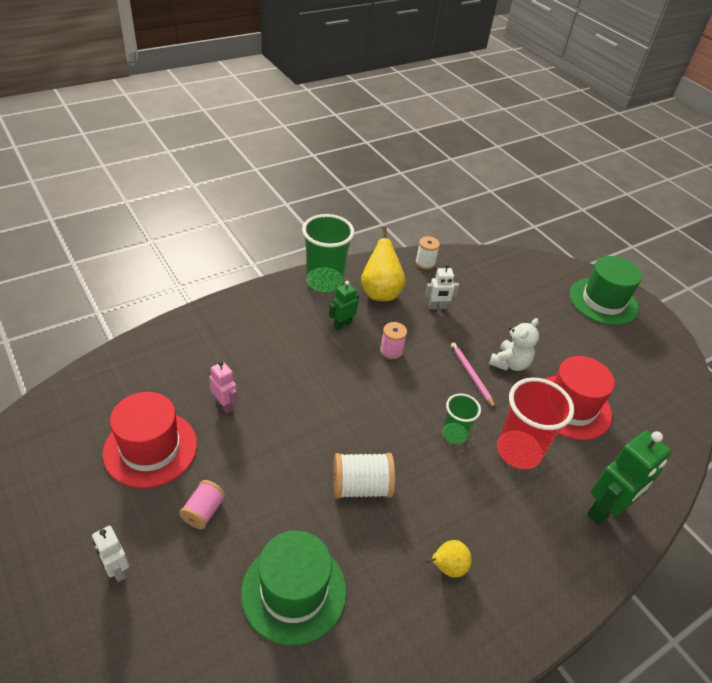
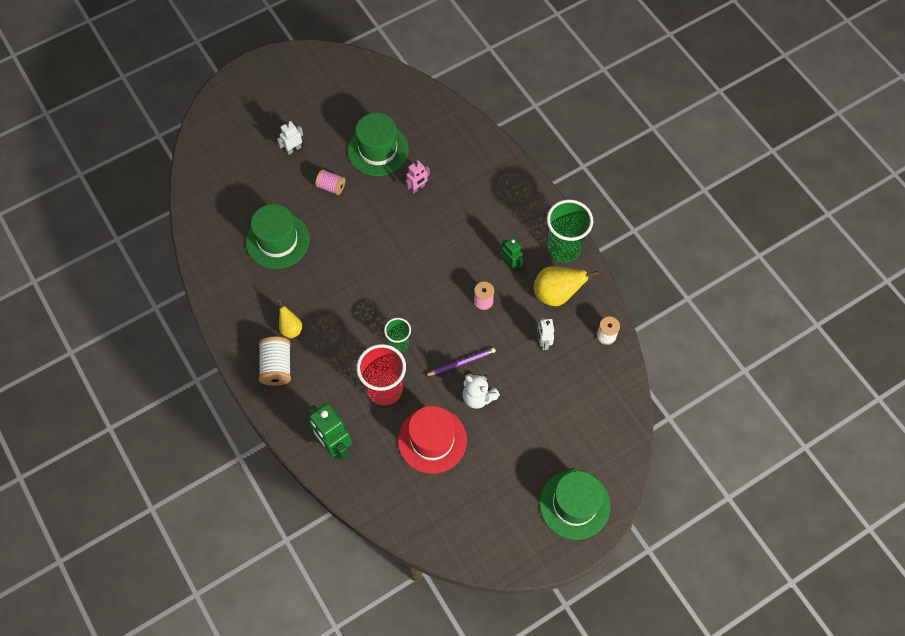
camera: 95 degrees right, 20 degrees up
red hat [102,392,197,488] -> green hat [348,113,409,176]
white spool [333,453,395,498] -> white spool moved to [259,337,291,386]
pink pencil [451,342,496,409] -> purple pencil [425,348,496,376]

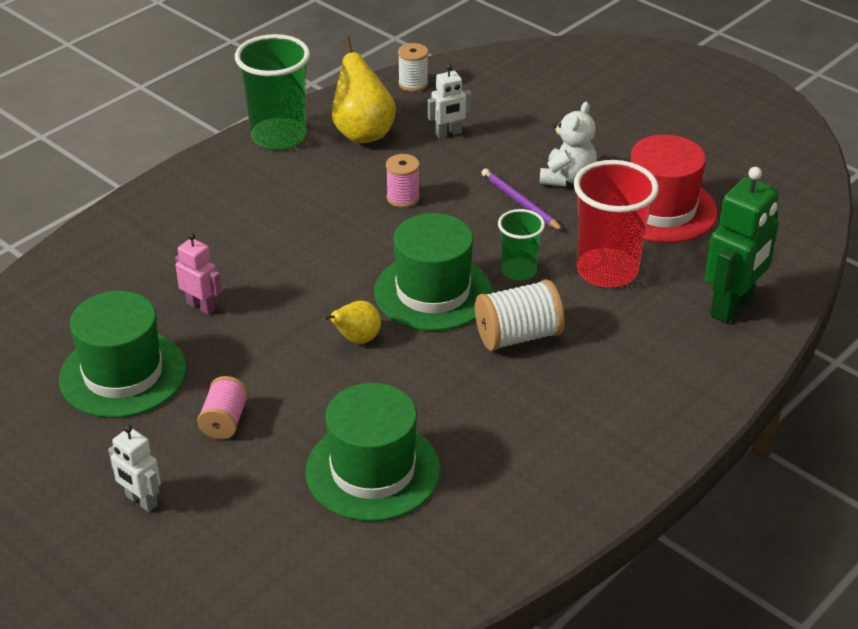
camera: 105 degrees left, 25 degrees down
white spool [259,337,291,386] -> white spool moved to [475,279,565,351]
yellow pear [278,300,302,338] -> yellow pear moved to [322,301,381,344]
green robot [501,238,524,271] -> none
green hat [539,470,610,540] -> green hat moved to [374,213,492,331]

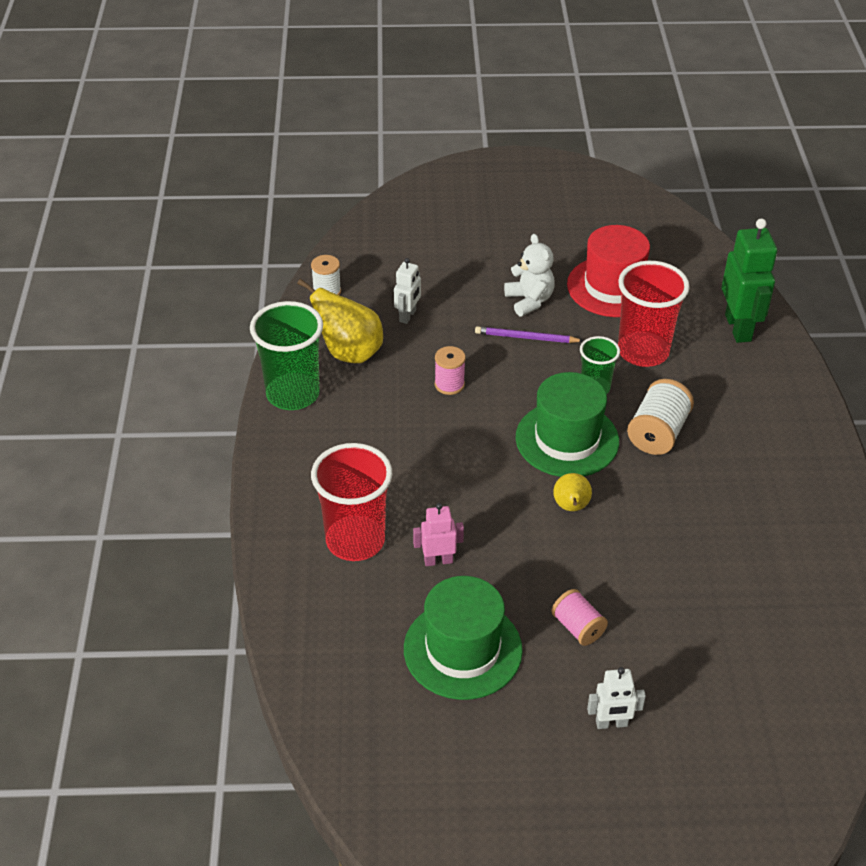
camera: 45 degrees left, 5 degrees up
green hat [305,383,441,521] -> none
none -> red cup [311,443,392,561]

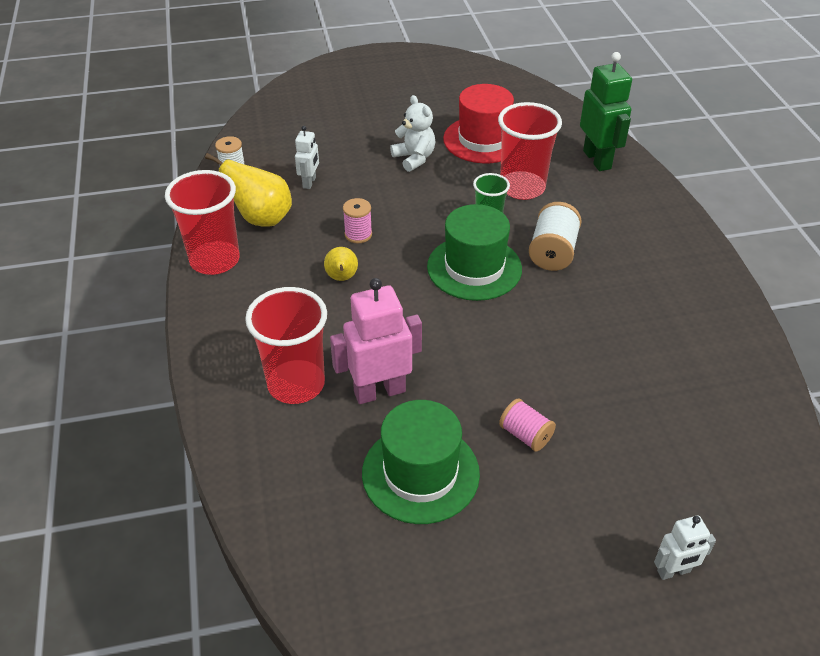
camera: 10 degrees left, 0 degrees up
green cup [250,301,323,410] -> red cup [165,170,240,275]
pink robot [413,503,464,566] -> pink robot [330,278,422,404], size x1.83
purple pencil [475,326,583,343] -> none
yellow pear [553,473,592,511] -> yellow pear moved to [324,247,358,281]
white robot [587,667,646,729] -> white robot moved to [654,515,716,580]

